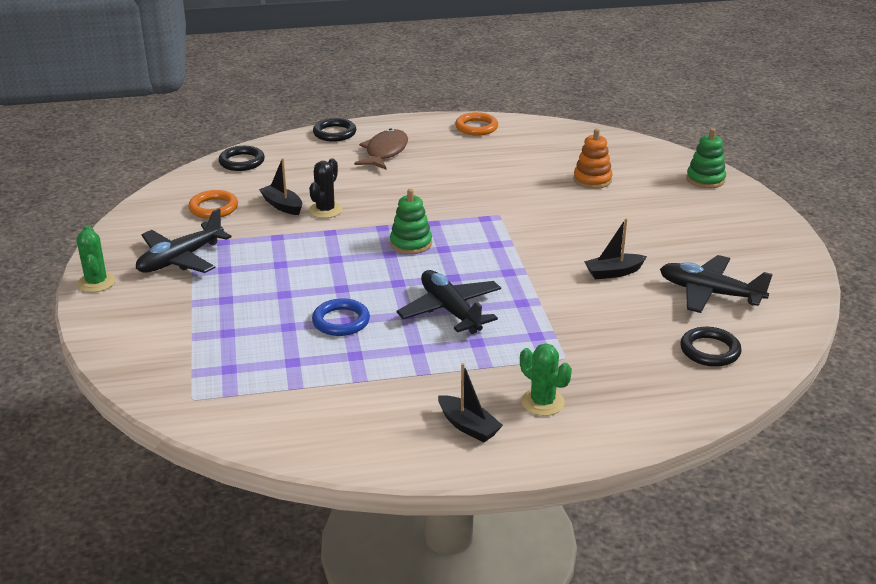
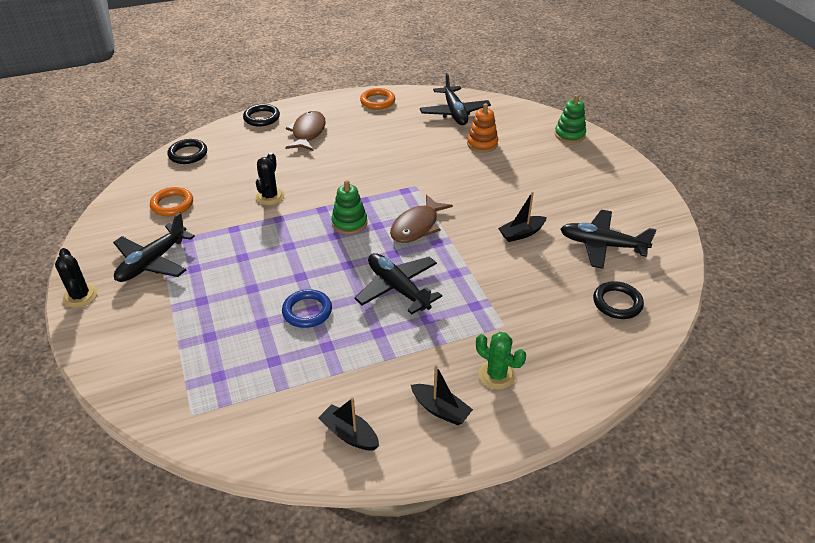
camera: 10 degrees left, 10 degrees up
green cactus [77,225,116,293] -> black cactus [55,248,98,308]
black boat [259,158,302,215] -> black boat moved to [318,398,379,450]
none -> brown fish [390,194,453,243]
none -> black plane [420,73,491,125]

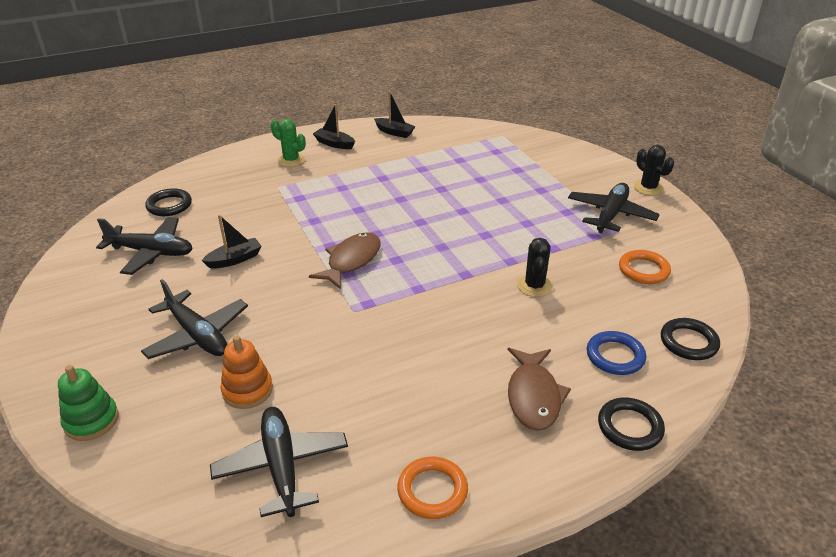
camera: 175 degrees right, 5 degrees down
blue ring [282,289,332,328] -> blue ring moved to [587,331,646,375]
green stacking toy [331,180,367,234] -> none
black plane [355,253,442,314] -> black plane moved to [141,279,248,359]

